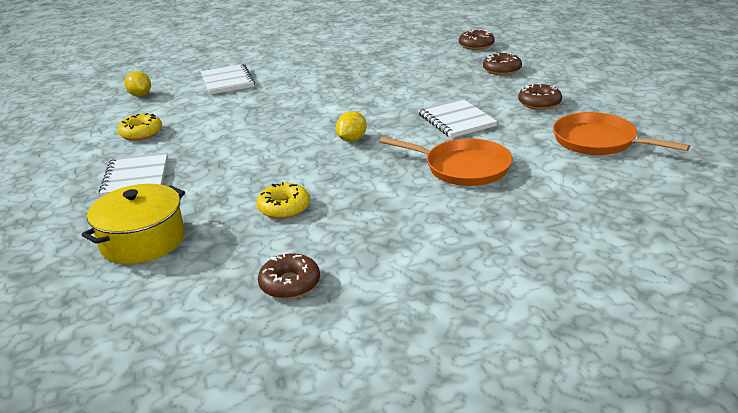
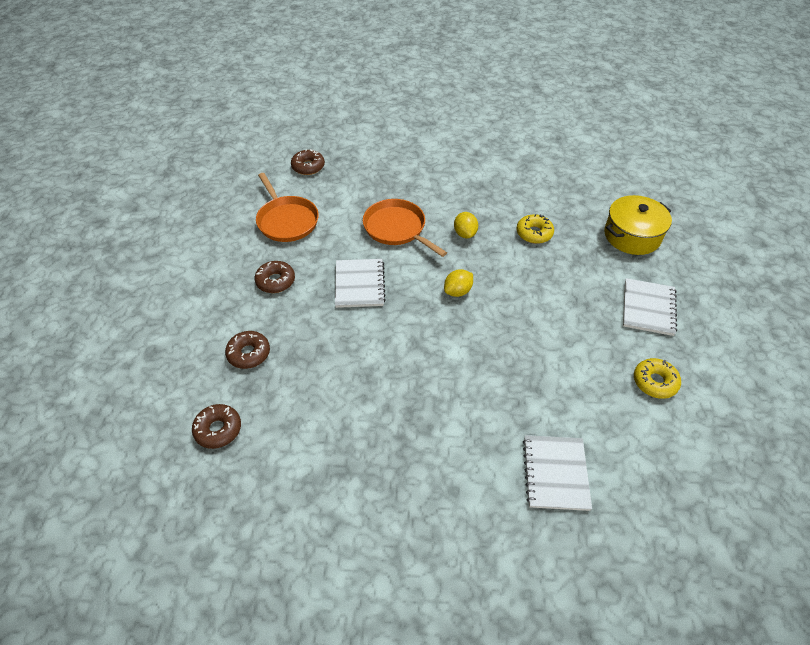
camera: 160 degrees left, 20 degrees up
yellow lemon [125,71,151,97] -> yellow lemon moved to [454,212,478,238]
brown donut [258,253,320,299] -> brown donut moved to [291,149,325,175]

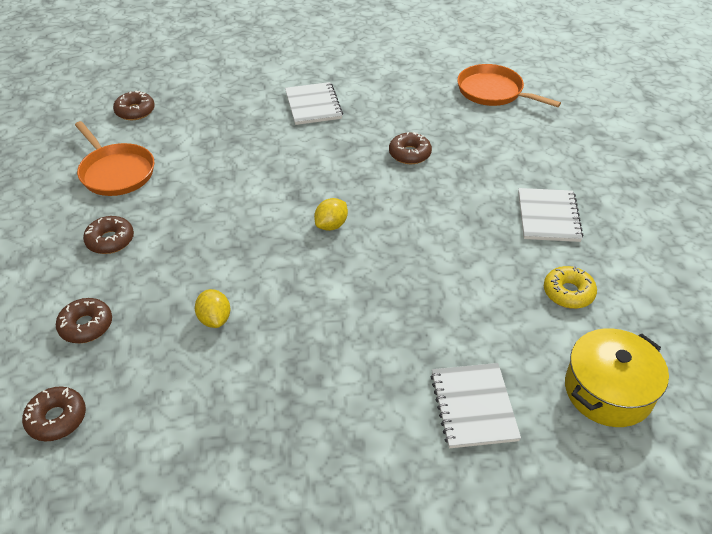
camera: 10 degrees left, 5 degrees down
white notebook [335,259,386,308] -> white notebook moved to [285,82,343,125]
orange pan [363,199,447,257] -> orange pan moved to [457,64,561,107]
yellow lemon [454,212,478,238] -> yellow lemon moved to [195,289,230,328]
yellow donut [517,214,554,244] -> brown donut [389,132,432,164]
yellow pot [604,195,672,255] -> yellow pot moved to [565,328,669,427]

